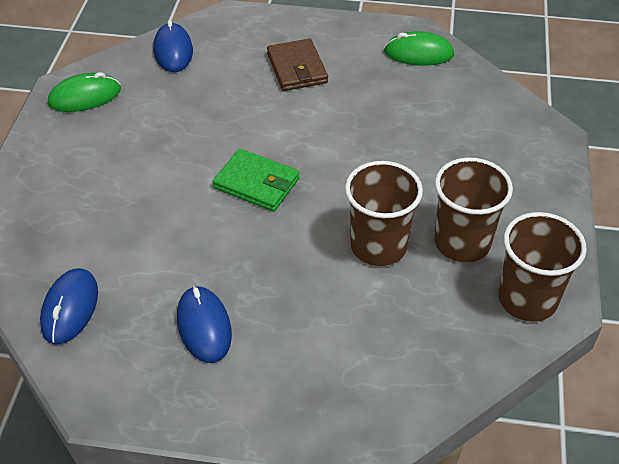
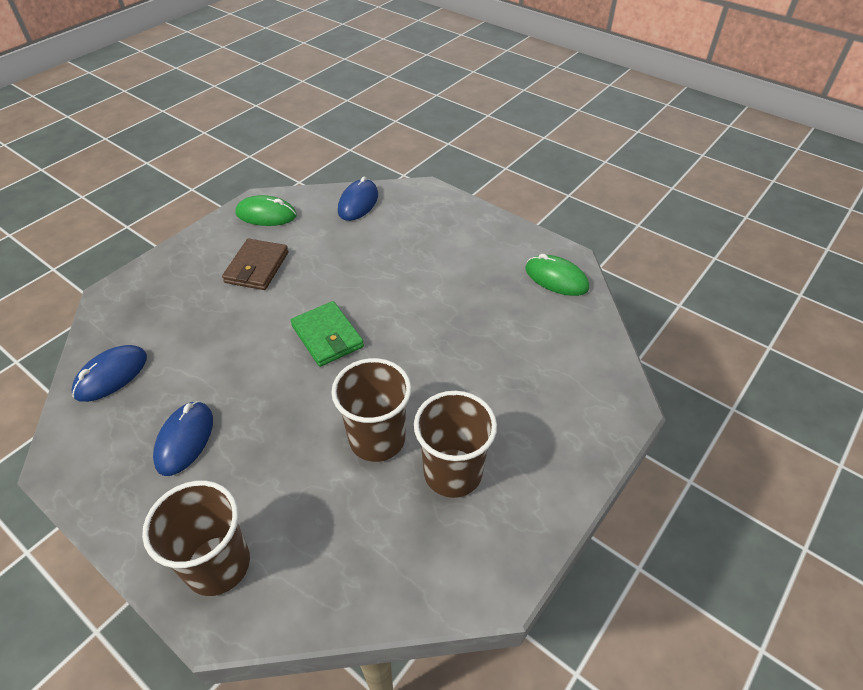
camera: 30 degrees right, 0 degrees up
brown wallet [267,38,328,91] -> brown wallet moved to [222,239,289,290]
brown cup [498,212,587,322] -> brown cup moved to [142,480,250,596]

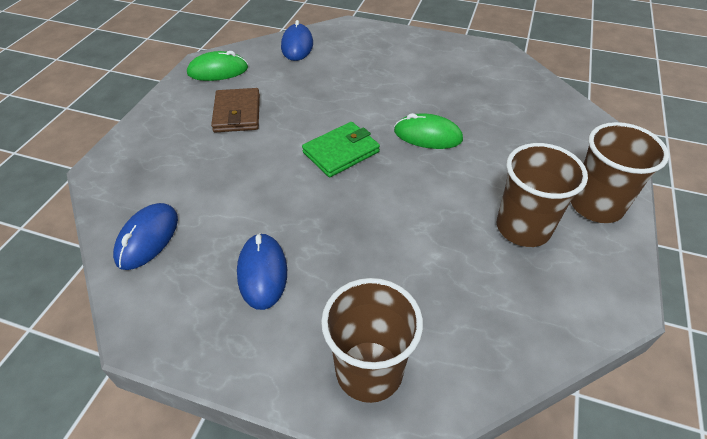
camera: 20 degrees left, 0 degrees up
green wallet [291,301,364,367] -> green wallet turned 75 degrees counterclockwise [302,122,380,177]
brown cup [331,358,411,462] -> brown cup moved to [571,122,669,223]
green mouse [525,254,589,296] -> green mouse moved to [394,113,463,149]

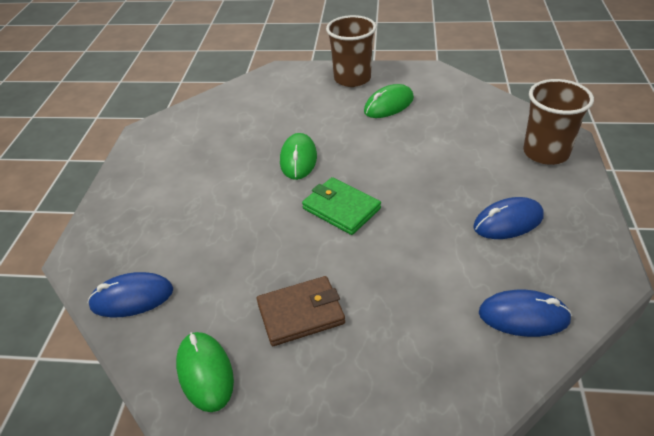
camera: 100 degrees left, 5 degrees down
brown cup [497,143,588,247] -> green mouse [364,84,414,118]

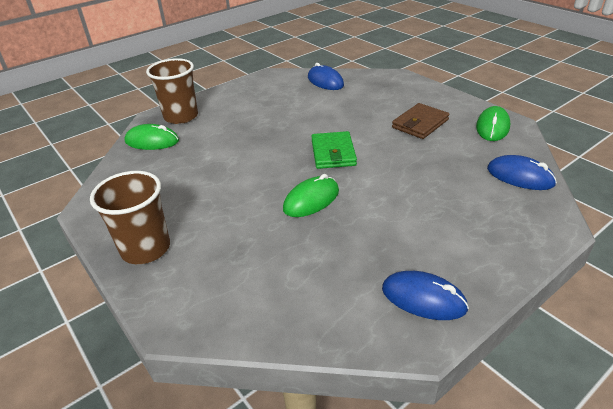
camera: 135 degrees left, 5 degrees down
brown wallet [257,276,345,346] -> brown wallet turned 75 degrees counterclockwise [392,103,450,139]
green mouse [364,84,414,118] -> green mouse moved to [125,124,179,150]
blue mouse [473,197,544,239] -> blue mouse moved to [382,271,469,320]

